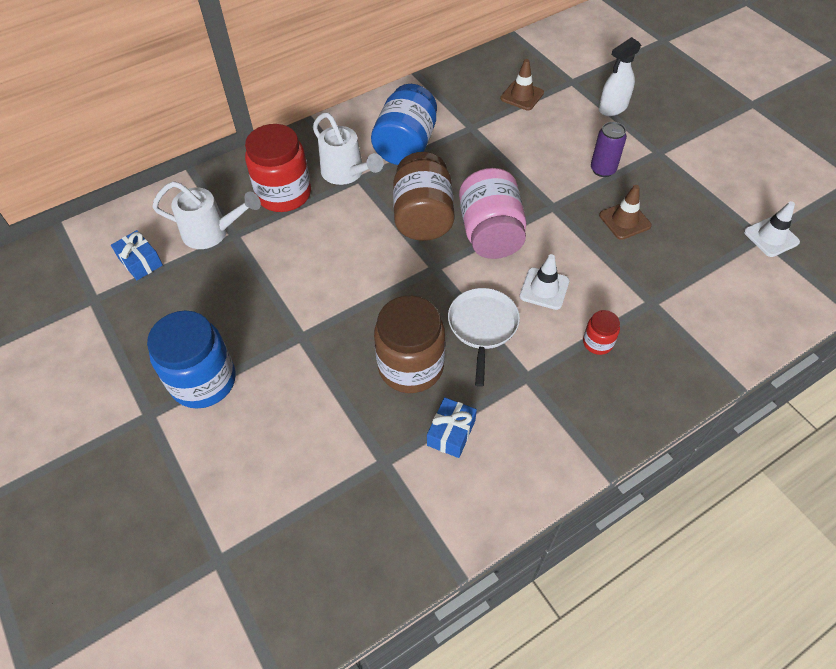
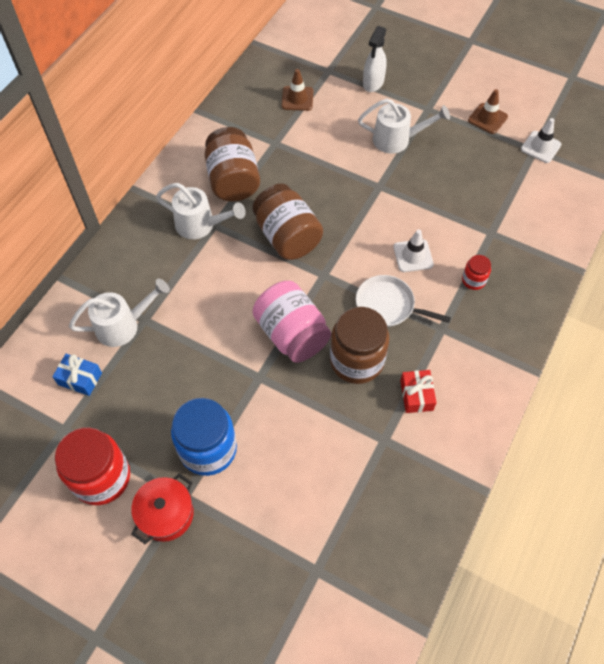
camera: 30 degrees left, 5 degrees up
red jar [245,124,311,212] -> red jar moved to [55,427,130,505]
blue jar [371,84,437,165] -> brown jar [205,127,260,202]
blue gift [427,397,477,458] -> red gift [400,370,437,413]
white pan [448,288,520,387] -> white pan turned 45 degrees counterclockwise [356,275,451,327]
pink jar [459,168,527,259] -> pink jar moved to [252,281,331,363]
purple can [591,122,627,177] -> white watering can [358,98,450,154]
brown traffic cone [599,185,652,240] -> brown traffic cone moved to [468,89,508,134]
none -> red pot [131,473,194,544]

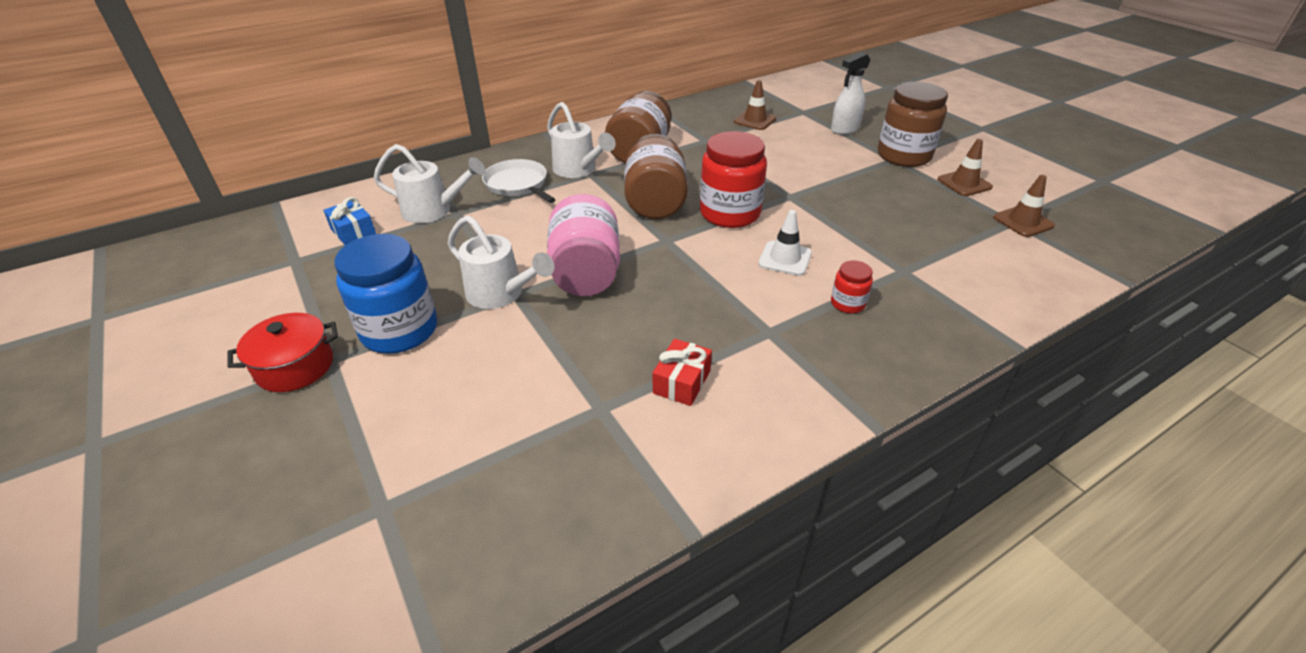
camera: 30 degrees right, 20 degrees down
red jar [55,427,130,505] -> red jar moved to [700,131,767,228]
brown jar [330,307,389,384] -> brown jar moved to [878,82,948,167]
white pan [356,275,451,327] -> white pan moved to [482,159,556,203]
white watering can [358,98,450,154] -> white watering can moved to [447,215,555,309]
white traffic cone [521,118,562,163] -> brown traffic cone [993,175,1055,237]

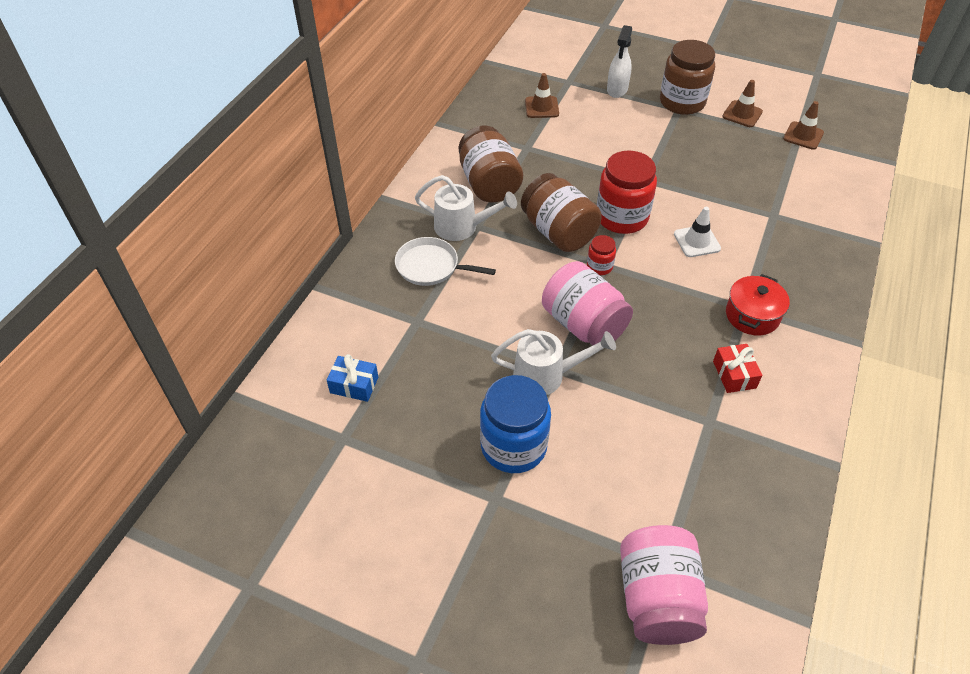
camera: 35 degrees left, 10 degrees up
red pot [228,313,338,392] -> red pot moved to [726,274,790,335]
white watering can [374,144,486,223] -> none
red jar [831,260,873,314] -> red jar moved to [587,235,616,275]
none -> pink jar [620,525,708,645]

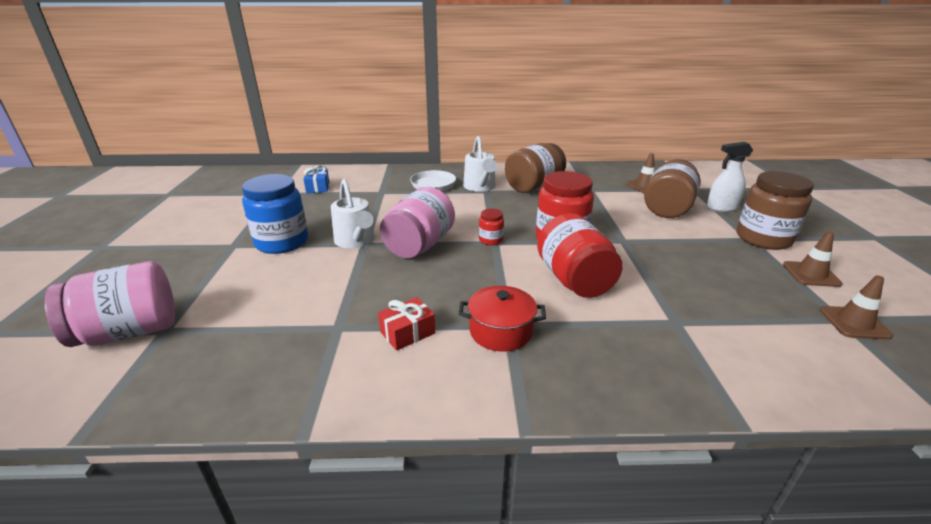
camera: 65 degrees right, 20 degrees down
brown jar [521,173,602,252] -> brown jar moved to [644,159,700,218]
white traffic cone [674,207,721,257] -> red jar [537,213,623,298]

